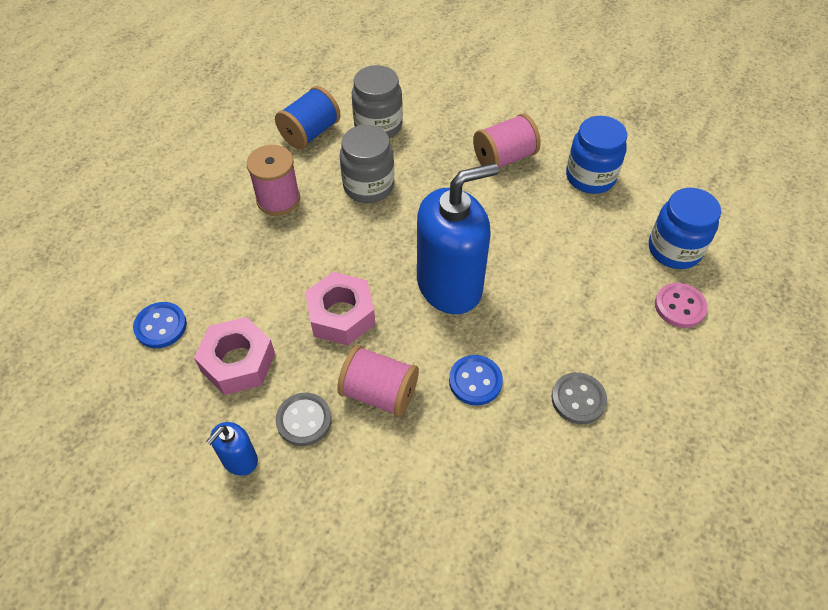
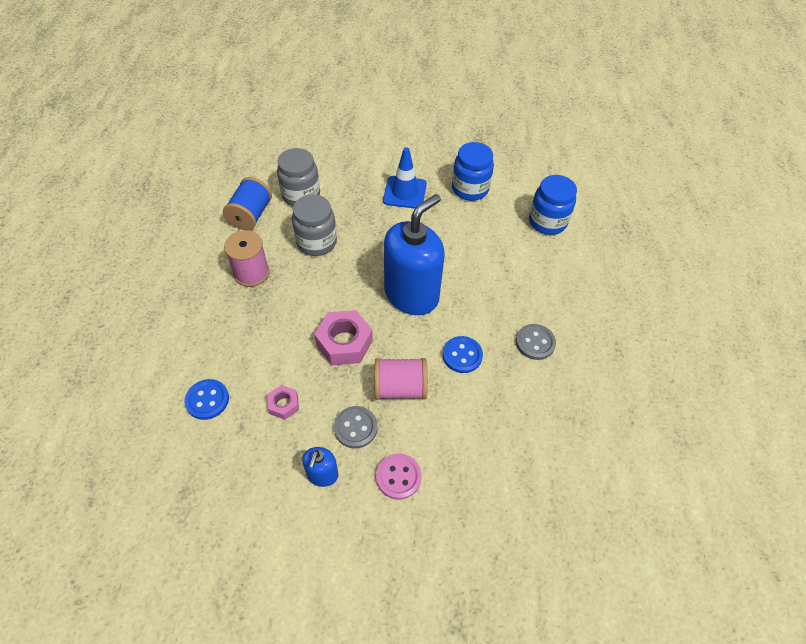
camera: 25 degrees left, 0 degrees up
pink nut [194,317,275,395] -> pink nut [267,385,299,420], size x0.55
pink spool [473,113,541,168] -> blue traffic cone [383,147,427,209]
pink button [655,283,708,328] -> pink button moved to [376,454,422,500]

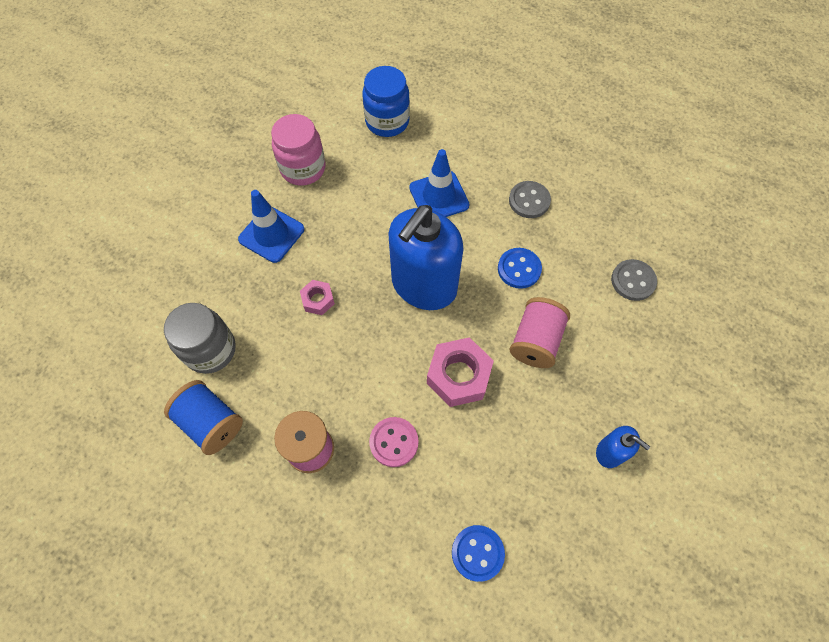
camera: 65 degrees left, 10 degrees up
pink nut [267,385,299,420] -> pink nut moved to [300,280,335,315]
grey jar [292,194,337,256] -> none
grey button [334,406,377,448] -> grey button moved to [611,259,657,301]
pink button [376,454,422,500] -> pink button moved to [369,417,419,467]
blue soap dispenser [384,194,445,315] -> blue soap dispenser turned 120 degrees counterclockwise [388,205,463,310]
blue jar [452,142,494,201] -> pink jar [271,114,325,186]
none -> blue traffic cone [409,149,470,217]

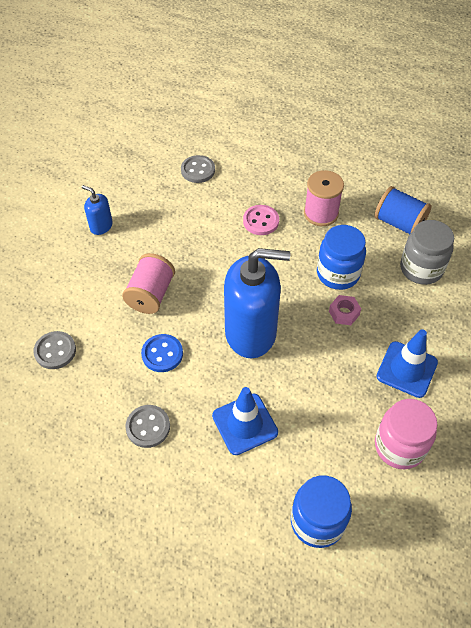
camera: 175 degrees right, 10 degrees down
blue soap dispenser [388,205,463,310] -> blue soap dispenser turned 60 degrees clockwise [224,248,290,358]
pink nut [427,337,494,407] -> none
blue button [452,525,505,582] -> grey button [181,155,215,183]
none -> blue jar [317,225,366,290]

